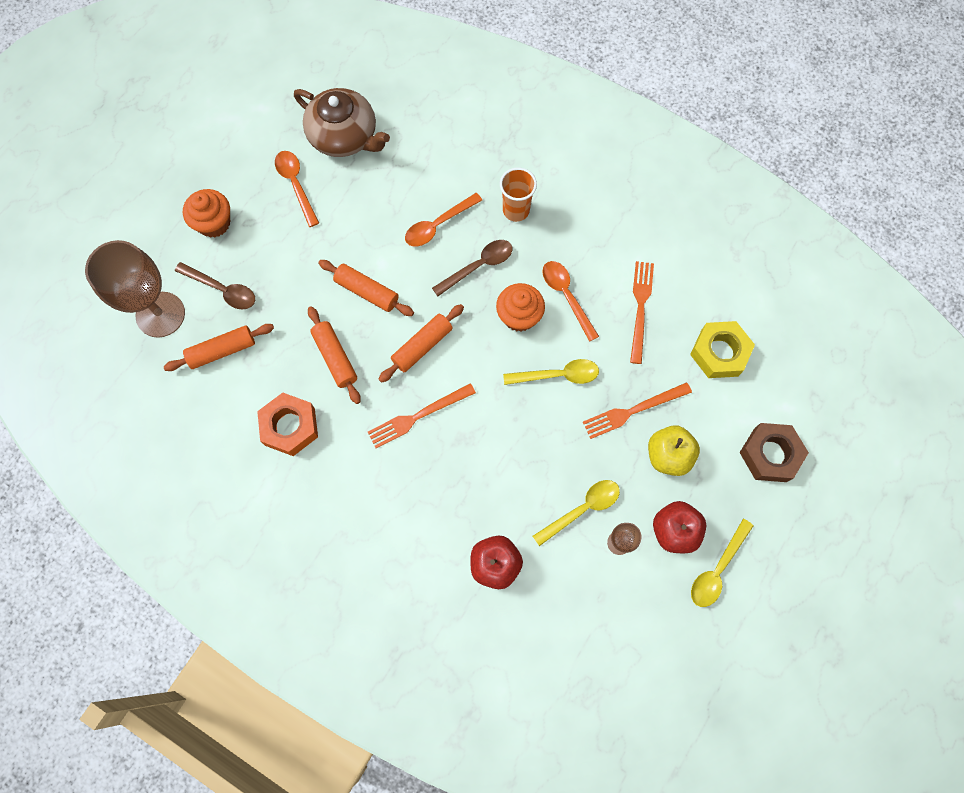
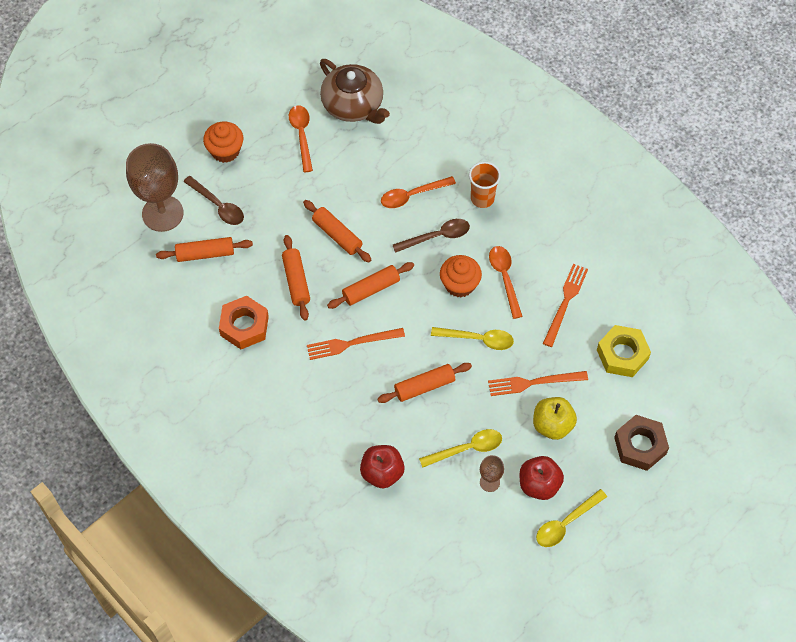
camera: 15 degrees right, 10 degrees down
none -> orange rolling pin [378,363,472,403]

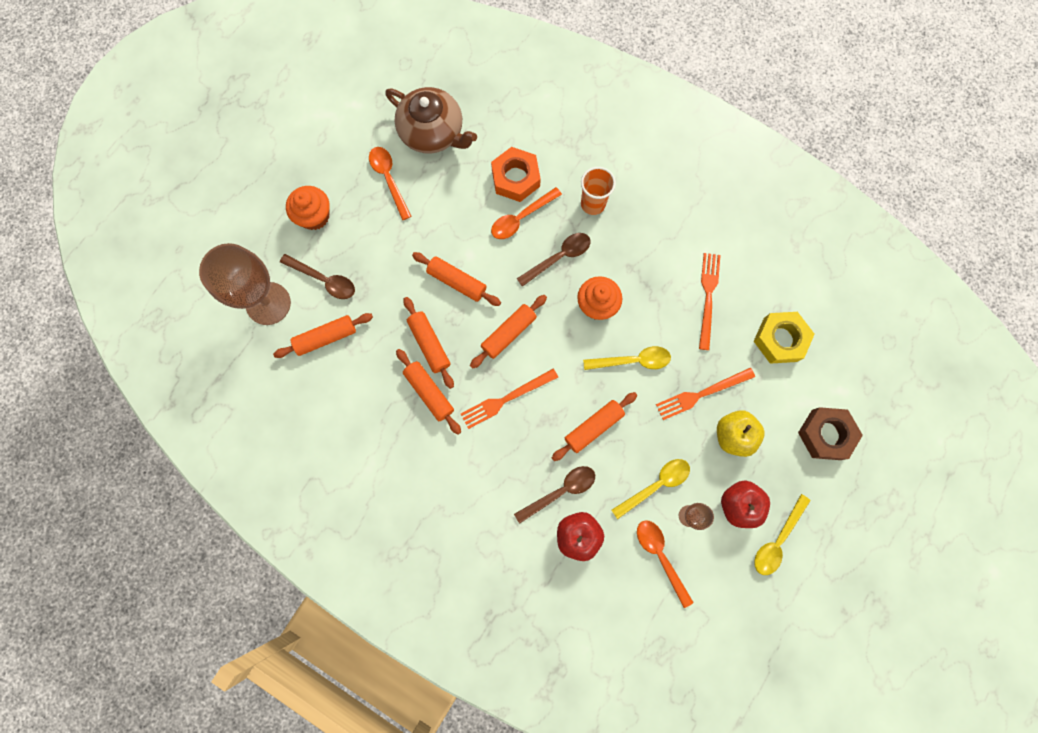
camera: 15 degrees left, 15 degrees up
orange nut [219,296,269,349] -> orange nut moved to [491,147,541,202]
orange spoon [489,246,523,319] -> orange spoon moved to [637,520,694,608]
none -> orange rolling pin [396,349,461,434]
none -> brown spoon [514,466,595,524]

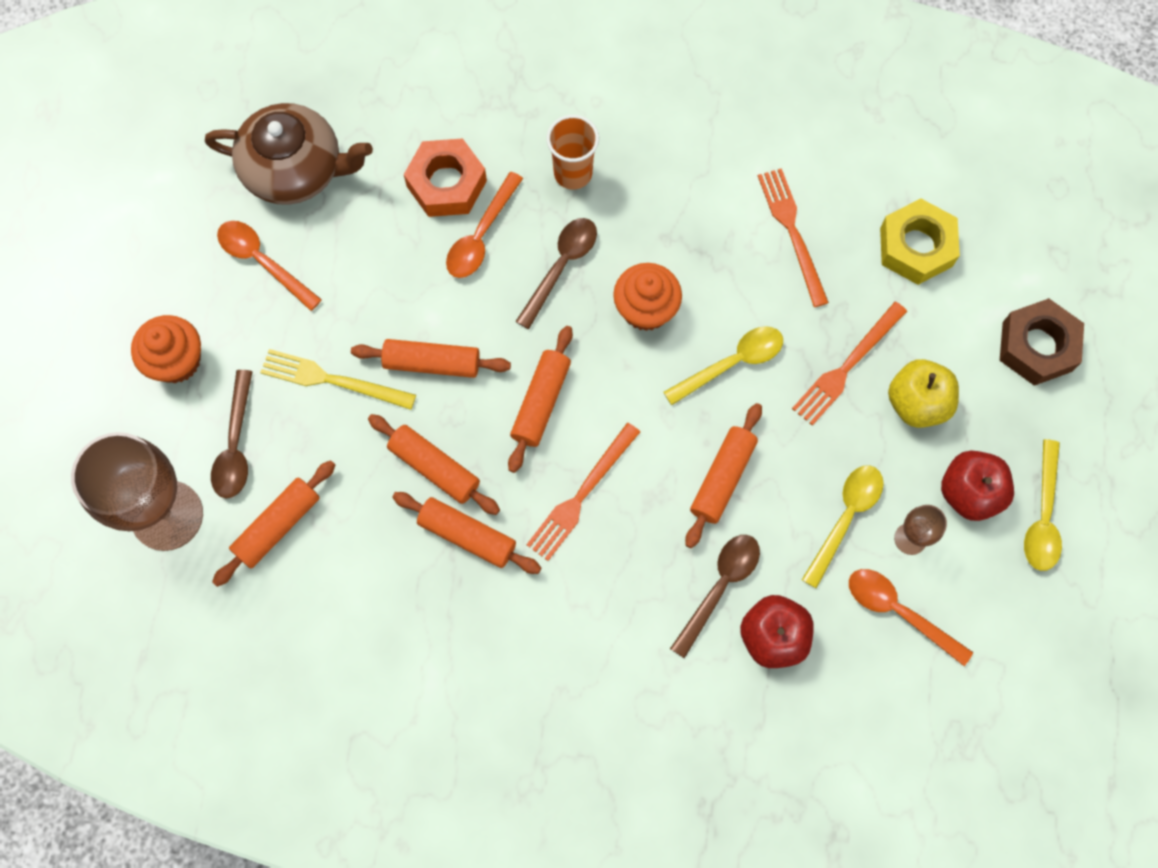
camera: 25 degrees left, 5 degrees down
brown spoon [280,254,355,299] -> brown spoon turned 90 degrees clockwise [211,370,253,498]
none -> yellow fork [260,349,416,410]

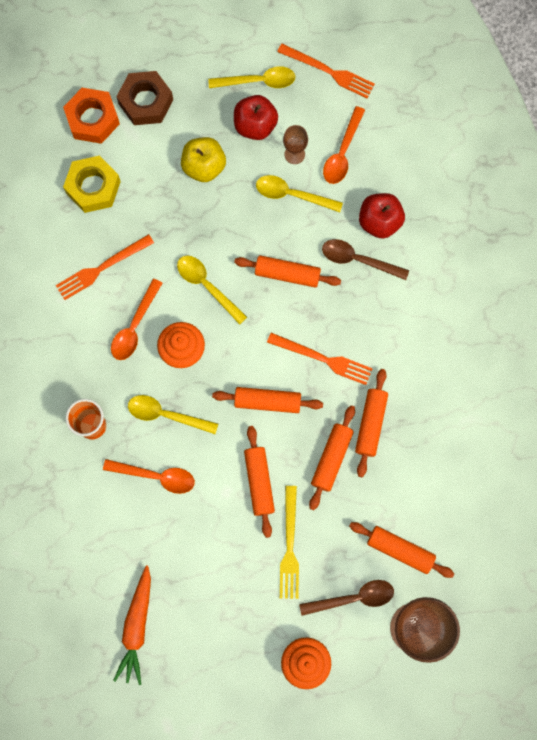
camera: 105 degrees left, 5 degrees up
brown teapot [205,103,373,205] -> orange carrot [113,566,151,685]
orange spoon [217,221,322,311] -> orange spoon moved to [111,279,162,360]
orange nut [404,139,487,217] -> orange nut moved to [63,88,120,144]
brown spoon [515,218,597,329] -> yellow spoon [128,395,218,434]
orange fork [792,302,907,426] -> orange fork moved to [277,44,375,98]

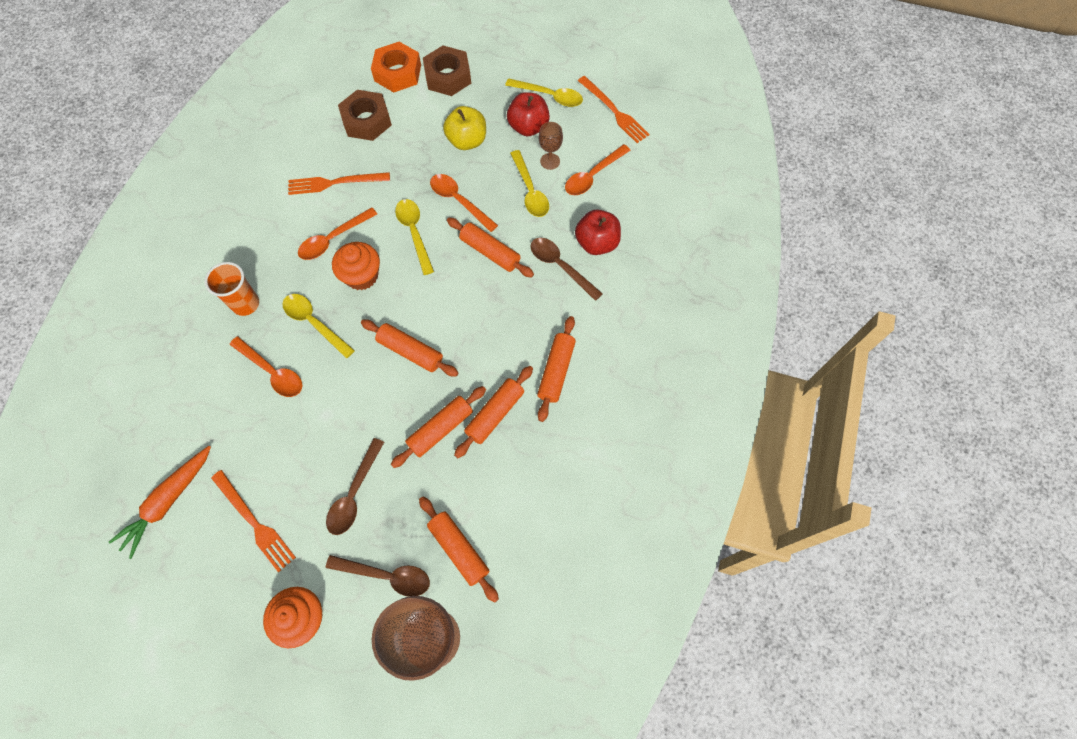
camera: 25 degrees right, 10 degrees down
yellow nut [63,155,121,213] -> brown nut [338,90,392,141]
orange rolling pin [244,426,275,538] -> orange rolling pin moved to [537,316,576,422]
yellow spoon [256,175,343,212] -> yellow spoon turned 150 degrees counterclockwise [510,150,549,217]
orange fork [267,333,372,385] -> orange fork moved to [211,470,296,572]
yellow fork [280,486,299,599] -> brown spoon [326,438,384,535]
none -> orange spoon [430,174,498,232]

